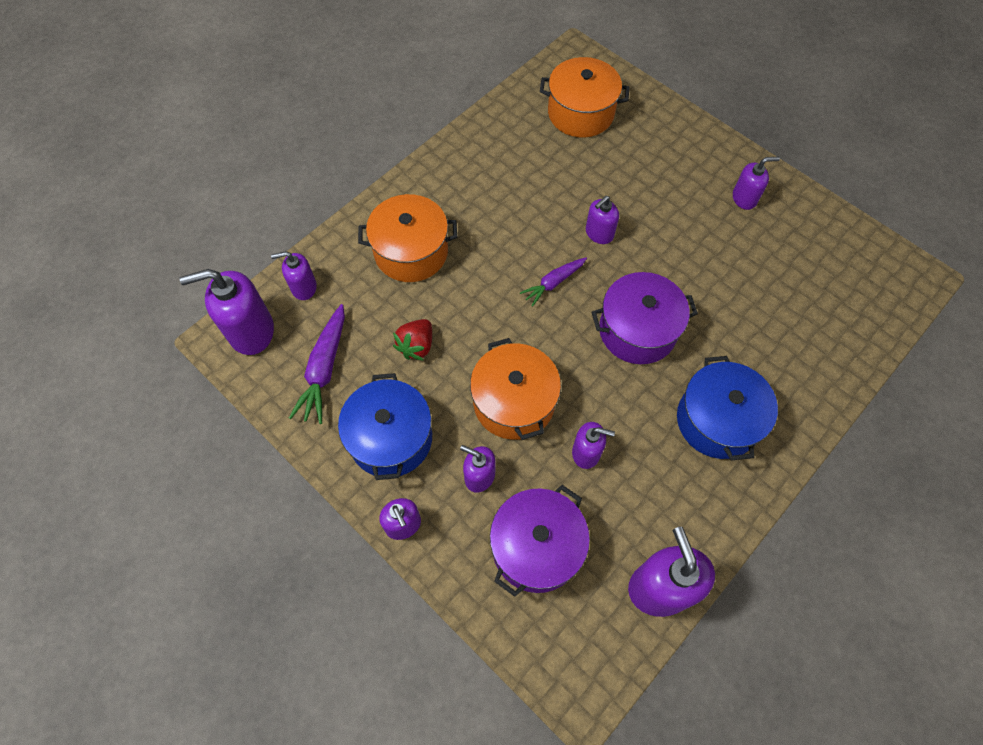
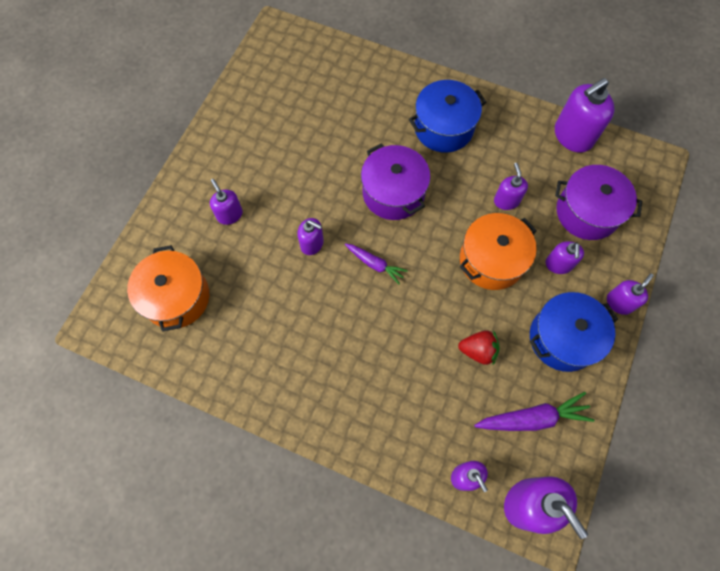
camera: 110 degrees left, 5 degrees up
orange pot [358,194,457,282] -> none
purple soap dispenser [733,157,780,210] -> purple soap dispenser moved to [210,179,243,225]

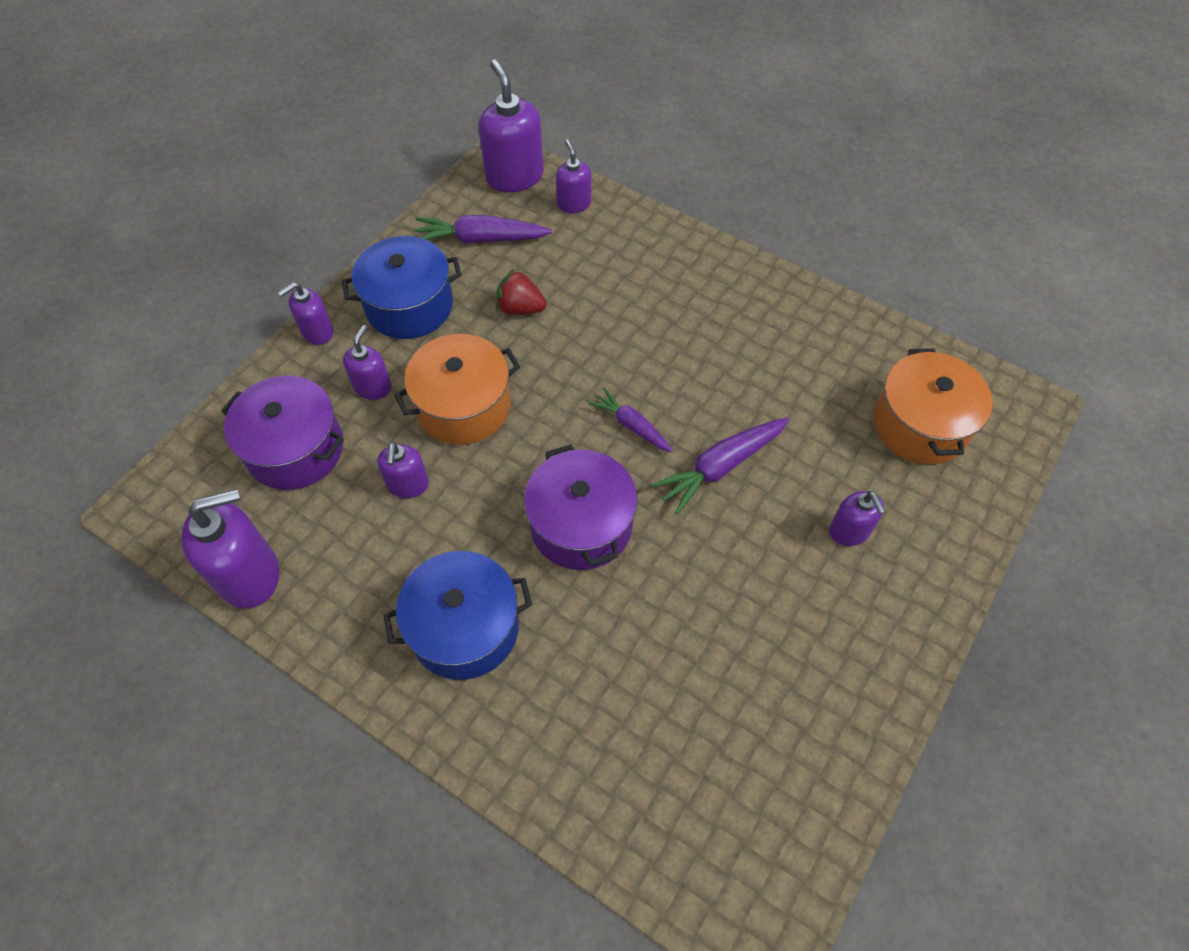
camera: 170 degrees left, 10 degrees down
purple soap dispenser [297,218,324,255] -> purple carrot [651,417,789,515]

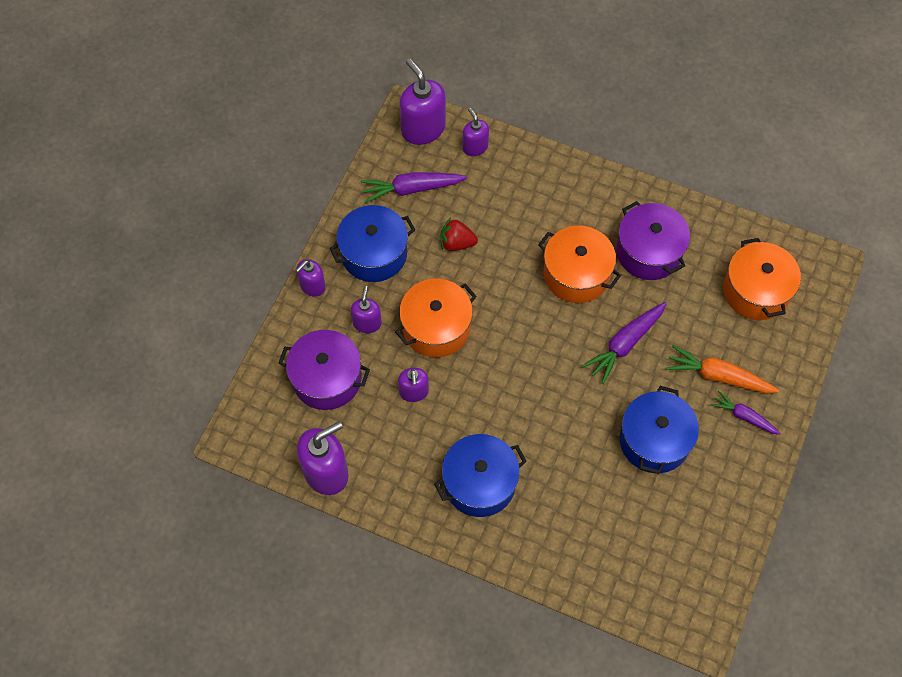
camera: 10 degrees left, 5 degrees up
purple pot [524,444,637,570] -> purple pot moved to [616,201,690,280]
purple carrot [588,387,673,452] -> purple carrot moved to [710,391,781,435]
purple soap dispenser [829,491,885,546] -> orange carrot [665,345,779,393]
none -> orange pot [538,226,621,303]
none -> blue pot [620,386,699,474]

